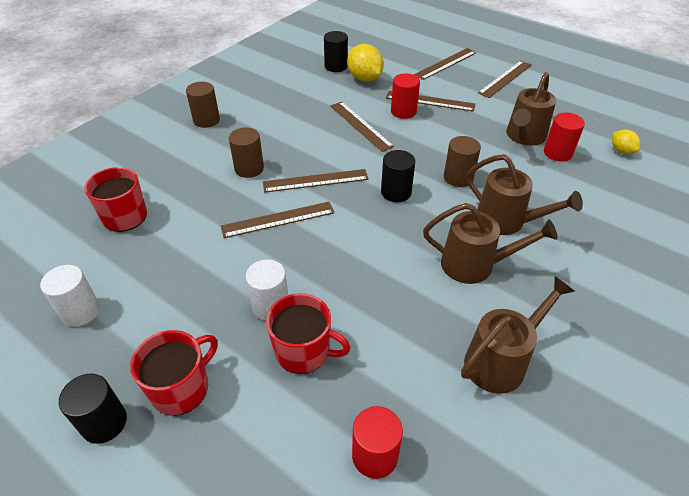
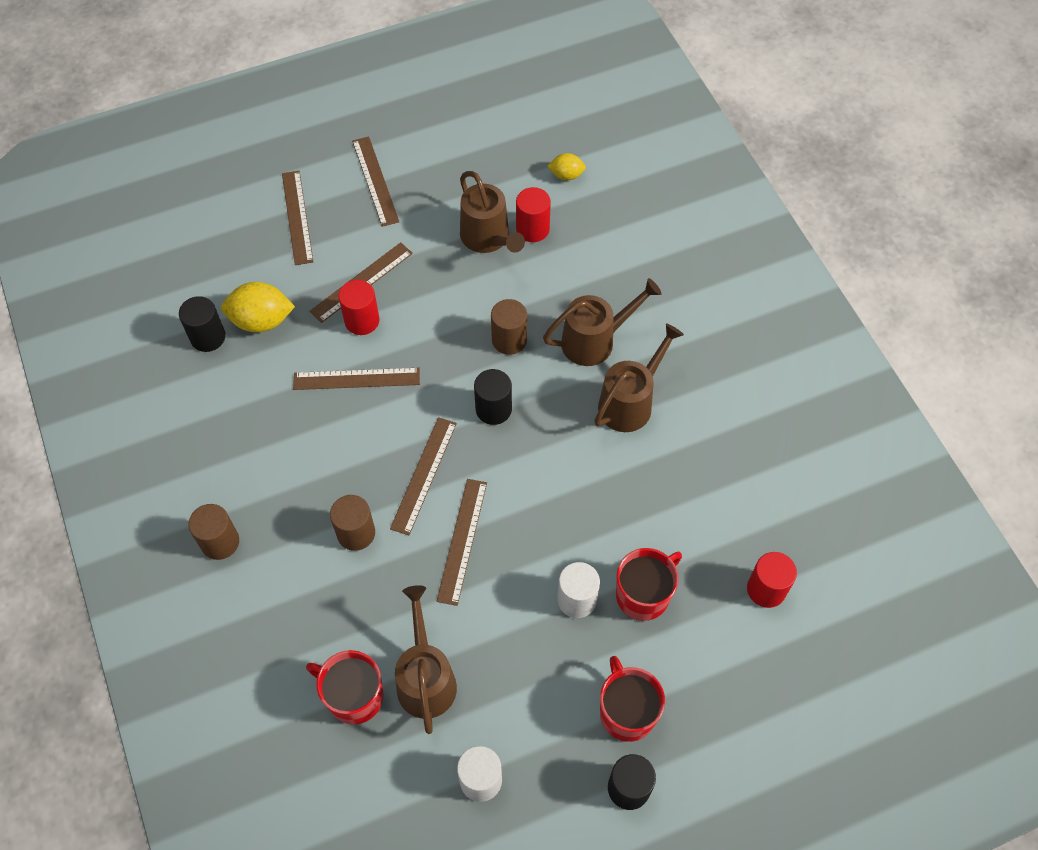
camera: 60 degrees left, 15 degrees up
brown watering can [461,276,575,394] -> brown watering can moved to [395,585,457,734]

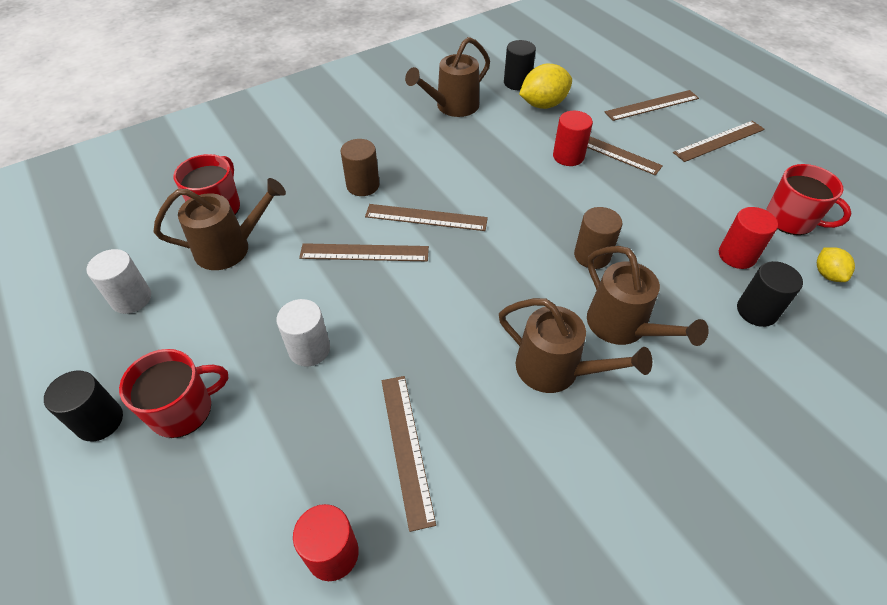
camera: 80 degrees right, 10 degrees down
brown cylinder [188,504,239,560] -> none
yellow lemon [221,282,295,333] -> yellow lemon turned 75 degrees clockwise [519,64,572,109]
brown ruler [293,368,420,390] -> brown ruler moved to [382,376,436,532]
brown watering can [460,171,525,253] -> brown watering can moved to [405,37,490,117]
black cylinder [474,369,512,425] -> black cylinder moved to [737,261,803,327]
red mug [616,548,682,621] -> red mug moved to [766,164,852,235]

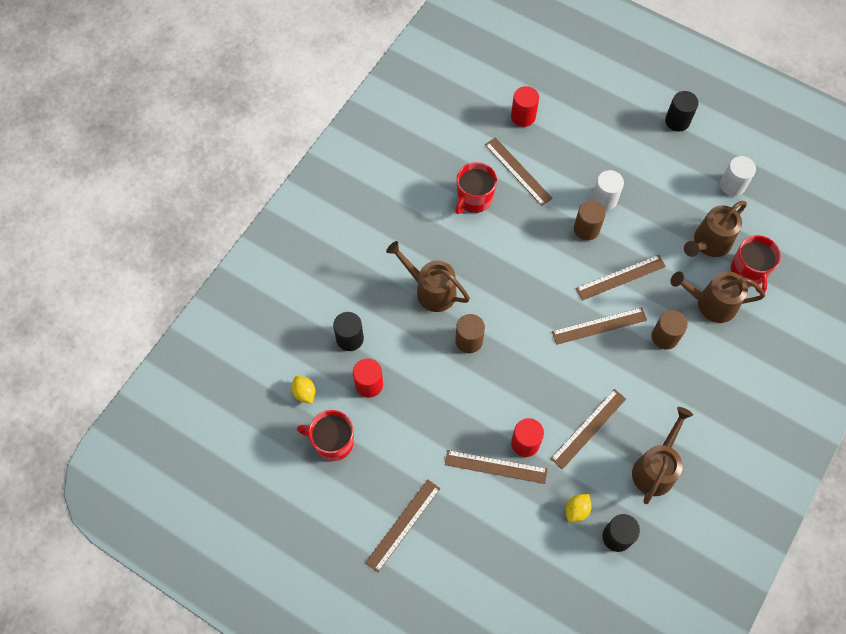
camera: 155 degrees right, 15 degrees up
red mug [119,349,228,438] -> red mug moved to [455,162,497,214]
brown watering can [499,298,652,393] -> brown watering can moved to [670,271,765,323]
yellow lemon [519,64,572,109] -> yellow lemon [566,494,592,522], size x0.57
brown ruler [605,90,699,121] -> brown ruler moved to [551,389,626,470]
none -> brown cylinder [574,200,606,240]

